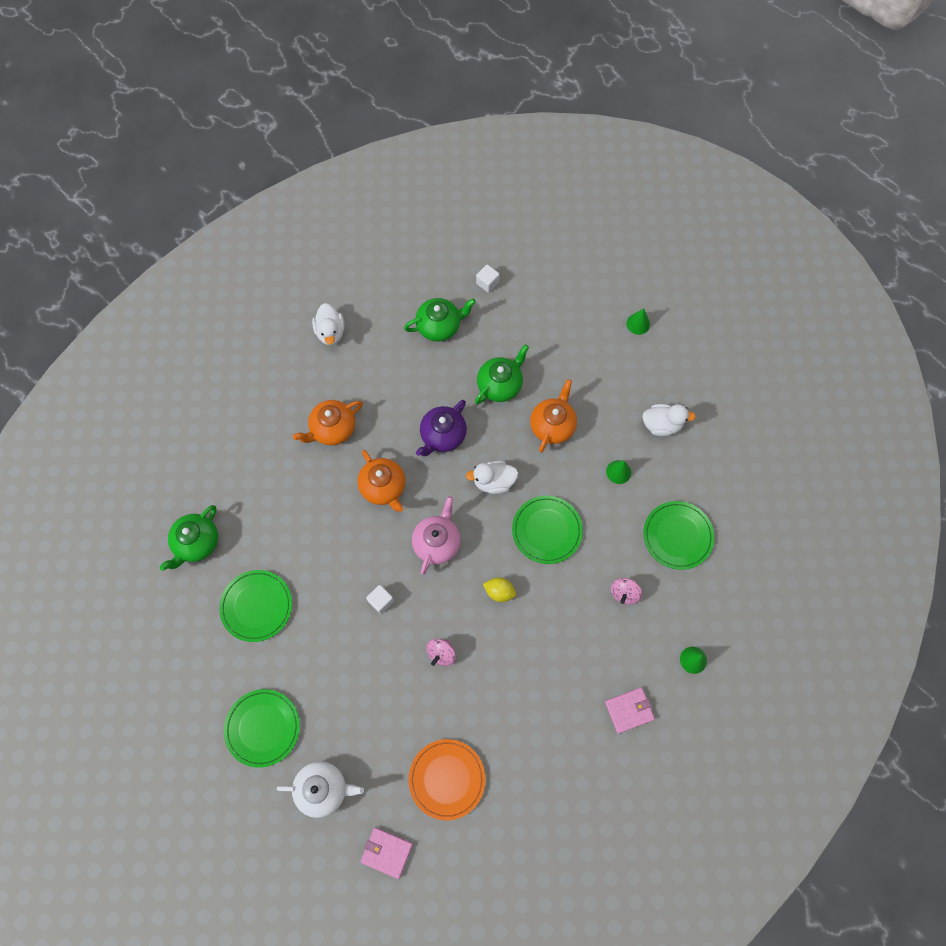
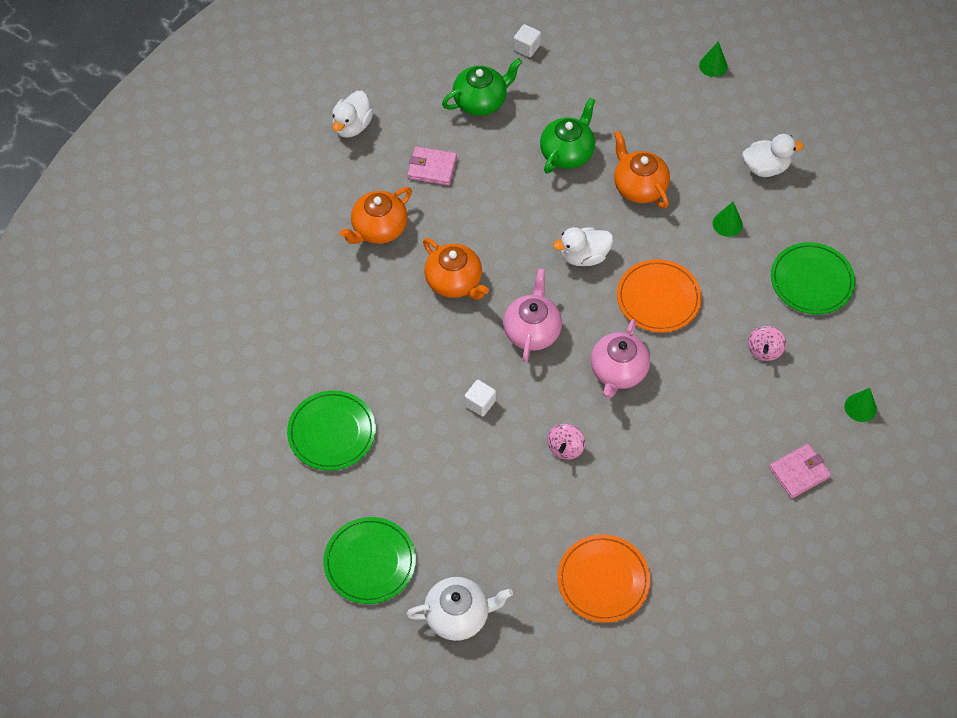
camera: 10 degrees left, 10 degrees down
green teapot [160,505,218,571] -> none
white duck [312,303,345,345] -> white duck turned 45 degrees clockwise [332,91,373,138]
pink wallet [360,827,413,879] -> pink wallet moved to [407,146,457,185]
purple teapot [416,400,467,456] -> none
yellow lemon [483,577,516,602] -> pink teapot [591,319,650,398]
green plate [512,496,583,564] -> orange plate [617,259,702,332]
orange teapot [530,379,577,453] -> orange teapot turned 45 degrees counterclockwise [614,131,670,209]

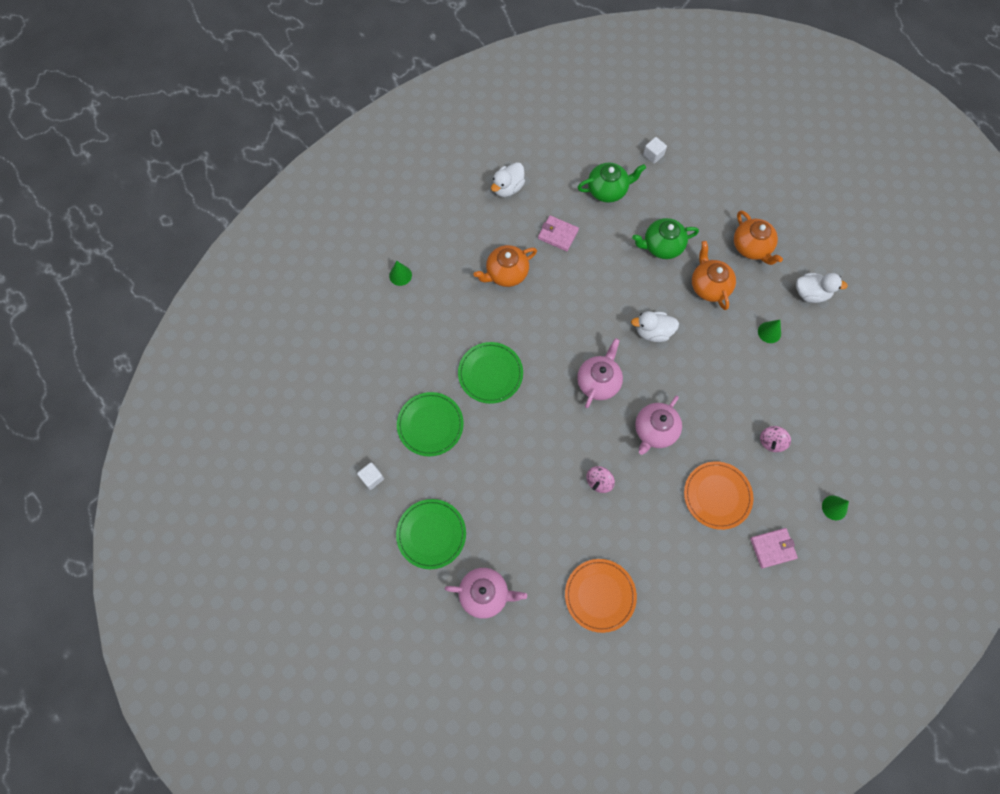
camera: 15 degrees right, 10 degrees up
white teapot [406,577,513,641] -> pink teapot [445,568,527,619]
orange teapot [423,238,489,300] -> orange teapot moved to [734,210,783,265]
white cube [465,380,496,417] -> white cube moved to [357,462,384,490]
green teapot [540,97,595,174] -> green teapot turned 150 degrees counterclockwise [632,218,699,259]
orange plate [617,259,702,332] -> orange plate moved to [684,462,753,530]
green cone [699,41,728,77] -> green cone moved to [389,261,412,286]
green plate [771,242,855,314] -> green plate moved to [458,342,523,404]

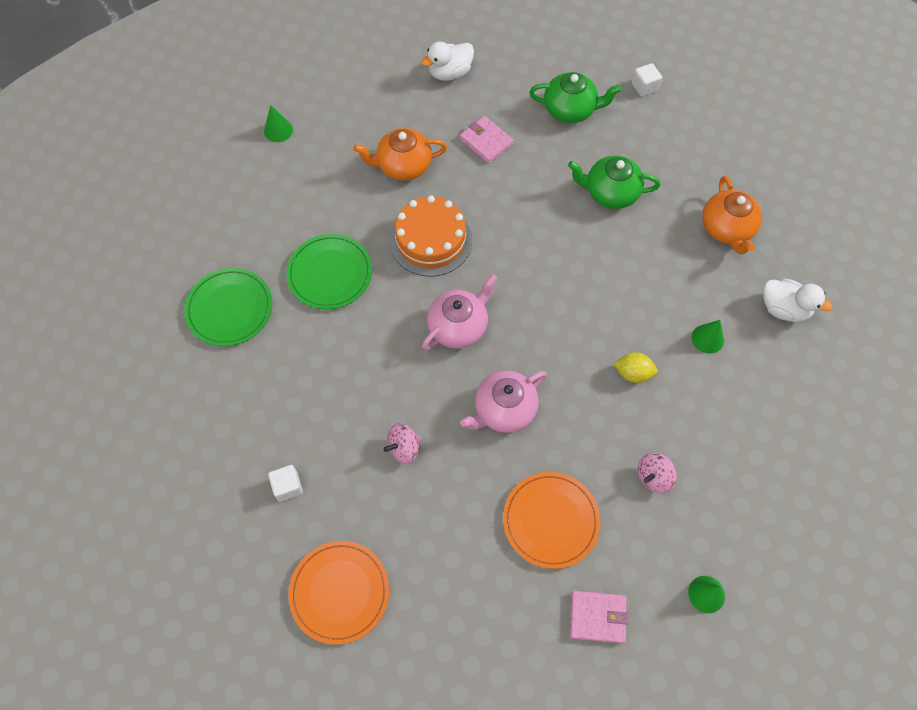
camera: 20 degrees right, 5 degrees down
white cube [357,462,384,490] -> white cube moved to [268,465,303,501]
green plate [396,499,466,569] -> none
pink teapot [445,568,527,619] -> none
white duck [631,311,679,342] -> none
orange teapot [692,241,736,310] -> none
none -> orange cake [390,195,472,277]
none -> yellow lemon [614,352,657,383]

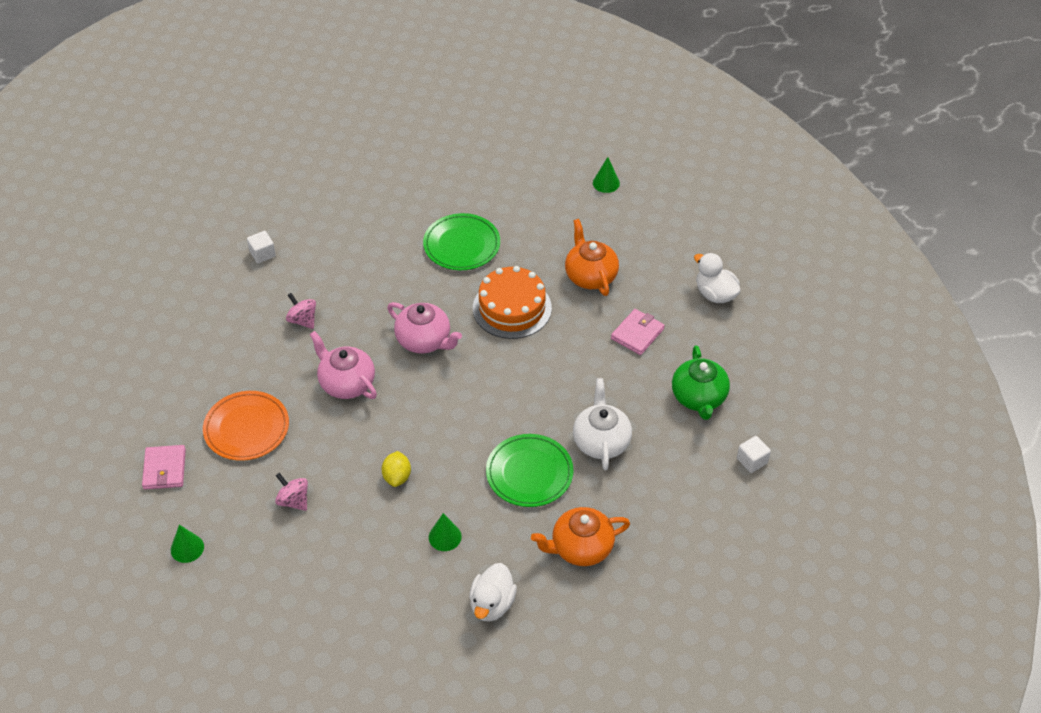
camera: 80 degrees right, 15 degrees down
green plate [184,268,273,346] -> green plate moved to [486,434,574,507]
orange plate [289,541,389,645] -> none
green teapot [568,155,660,209] -> white teapot [573,378,632,470]

